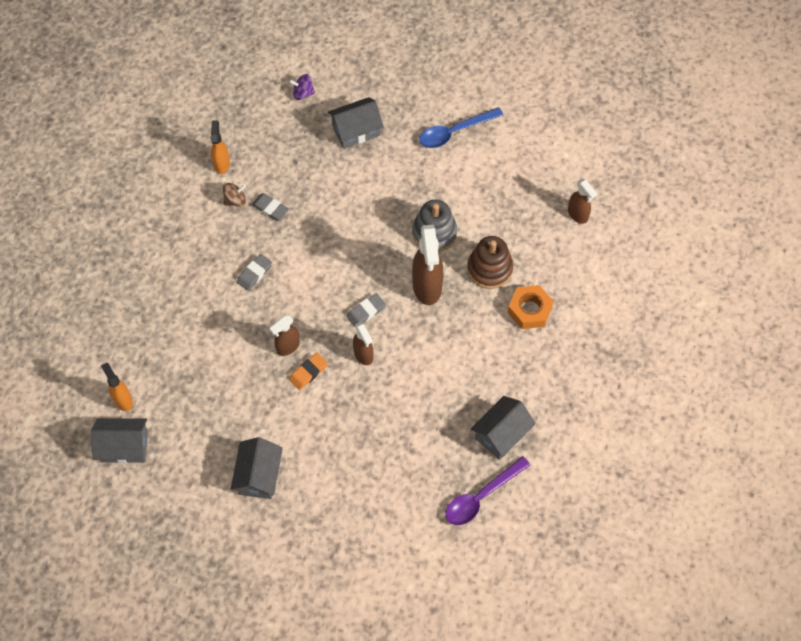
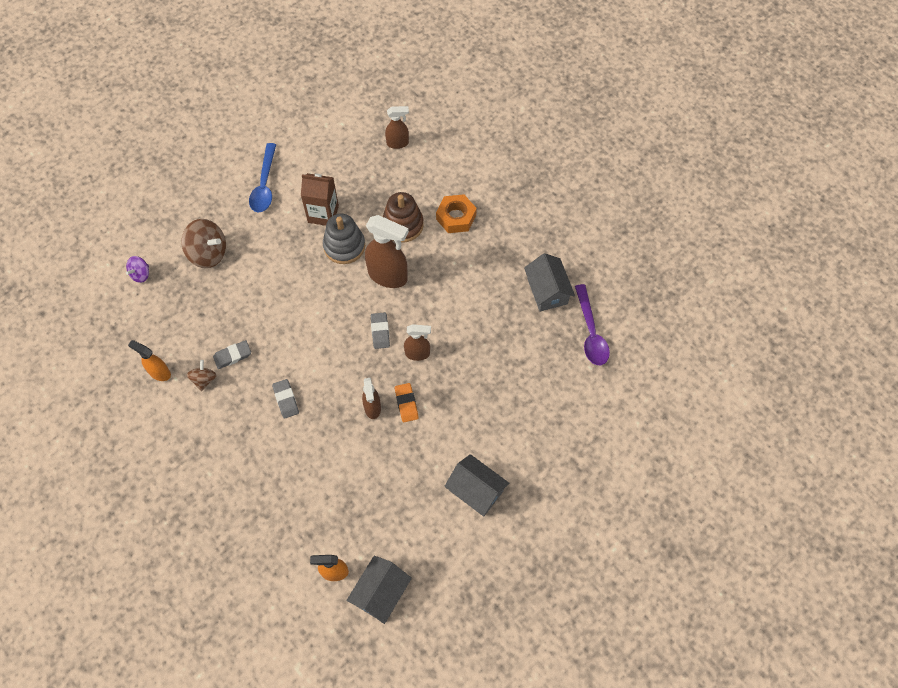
camera: 60 degrees left, 0 degrees up
grey house [328,97,384,149] -> brown spinning top [182,219,226,268]
none -> brown carton [301,173,339,226]

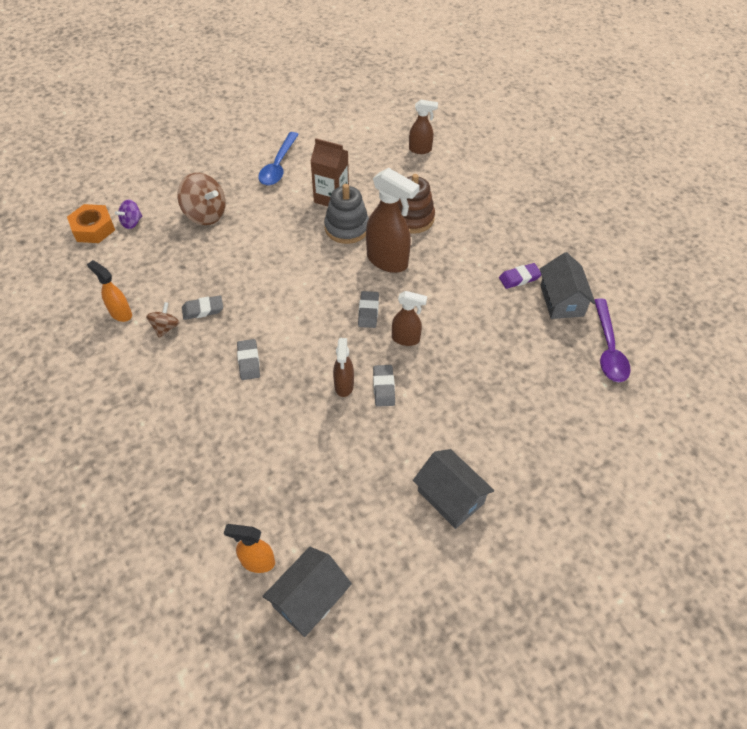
camera: 10 degrees right, 10 degrees down
orange eraser [395,383,419,422] -> grey eraser [373,365,395,407]
orange nut [436,194,477,233] -> orange nut moved to [67,204,115,243]
none -> purple eraser [499,263,541,289]

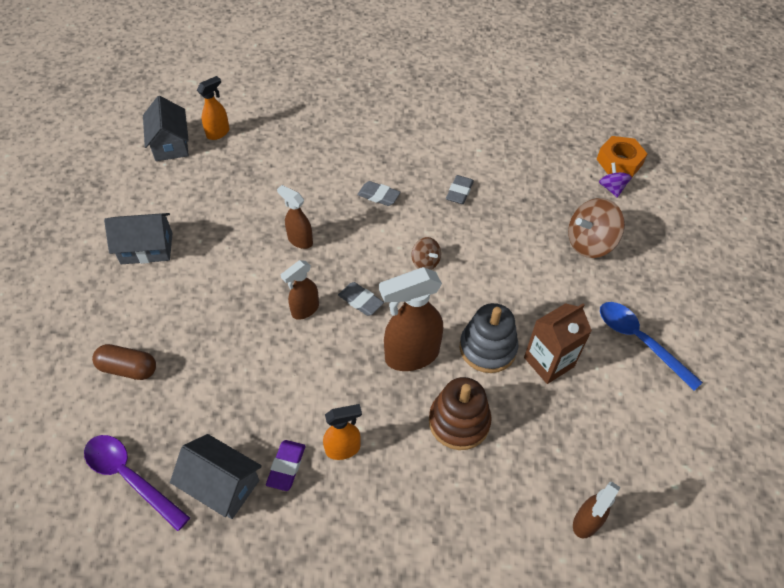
camera: 125 degrees right, 0 degrees up
orange spray bottle [87,260,132,322] -> orange spray bottle moved to [323,404,362,460]
brown spinning top [146,302,180,338] -> brown spinning top moved to [411,237,441,270]
grey eraser [373,365,395,407] -> none
none -> brown capsule [92,344,156,380]

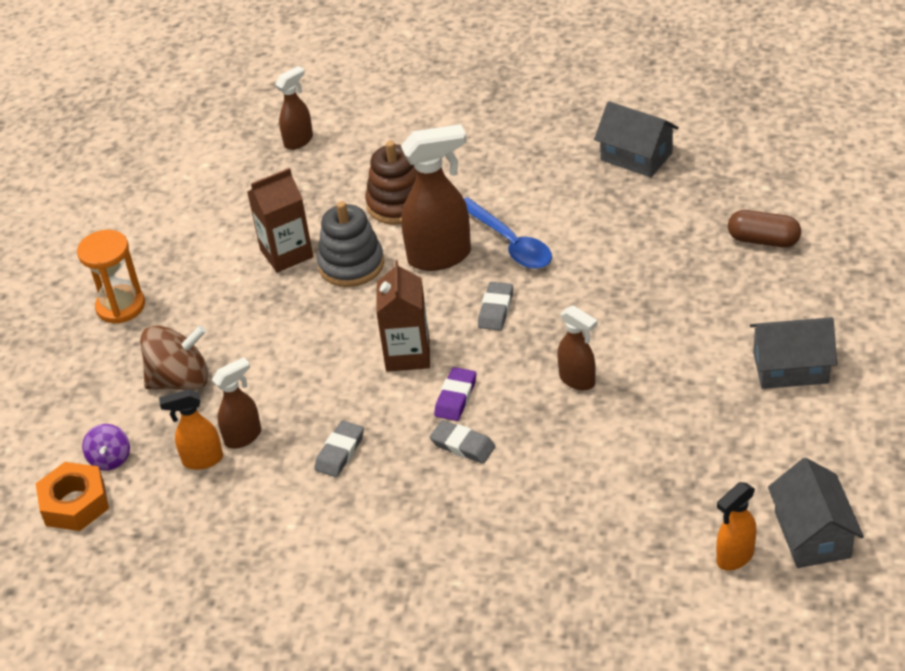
camera: 170 degrees left, 10 degrees down
purple spoon [84,435,190,531] -> none
purple eraser [266,440,305,491] -> purple eraser moved to [434,367,476,421]
brown spray bottle [281,260,319,320] -> brown spray bottle moved to [212,357,261,449]
orange spray bottle [323,404,362,460] -> orange spray bottle moved to [159,389,223,470]
grey eraser [338,282,384,316] -> grey eraser turned 60 degrees clockwise [478,282,513,330]
brown spinning top [411,237,441,270] -> brown carton [376,260,430,372]
blue spoon [600,302,703,391] -> blue spoon moved to [464,197,552,269]
none -> orange hourglass [77,230,145,324]

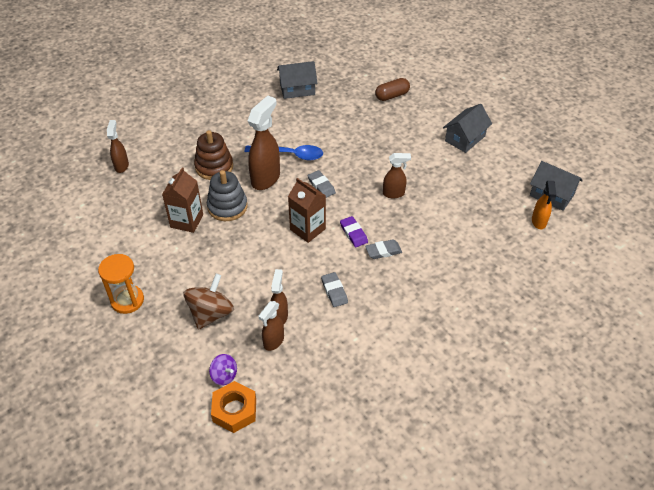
camera: 50 degrees left, 5 degrees up
orange spray bottle [159,389,223,470] -> brown spray bottle [258,301,284,351]

